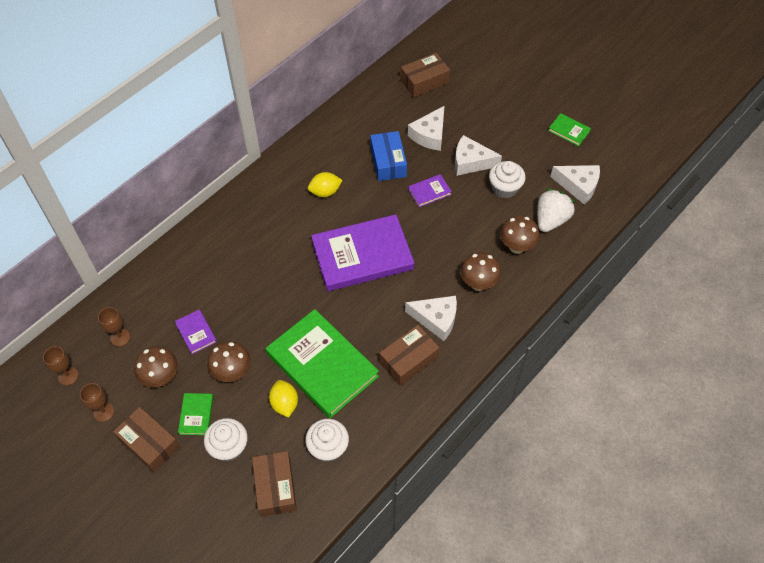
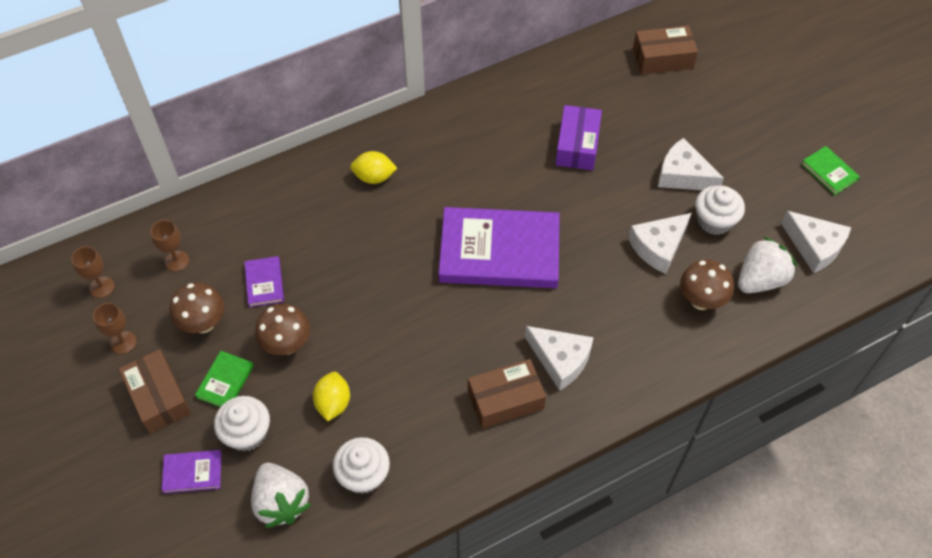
camera: 20 degrees right, 0 degrees up
brown box [252,451,297,517] -> white strawberry [251,463,311,528]
green book [266,309,379,418] -> none
yellow lemon [308,172,343,197] -> yellow lemon moved to [350,151,397,184]
blue box [370,131,407,181] -> purple box [555,105,602,170]
white cheese [408,106,444,151] -> white cheese moved to [628,213,691,274]
purple book [408,174,452,207] -> purple book moved to [162,450,221,494]
brown mushroom [460,252,501,291] -> none

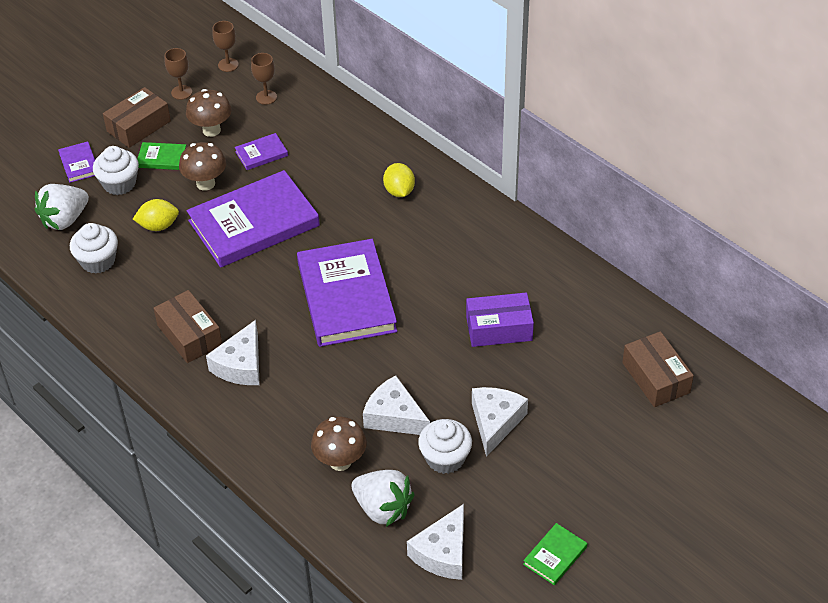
camera: 75 degrees right, 10 degrees down
none -> purple book [187,170,320,268]

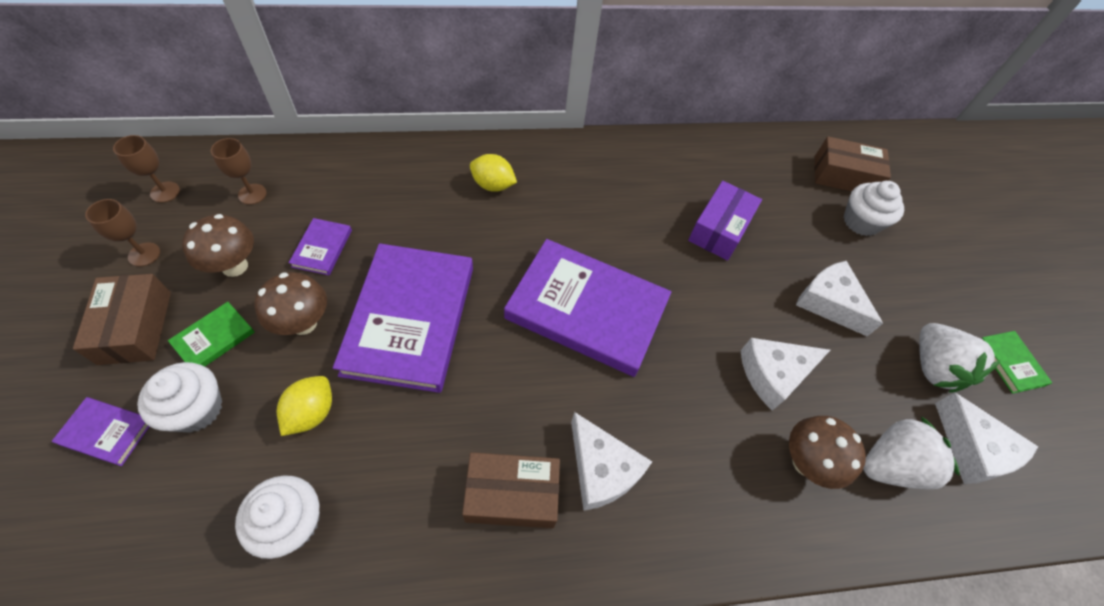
camera: 60 degrees left, 10 degrees up
white strawberry [35,184,89,230] -> white strawberry moved to [919,323,1001,392]
white cupcake [418,419,472,474] -> white cupcake moved to [843,181,904,236]

